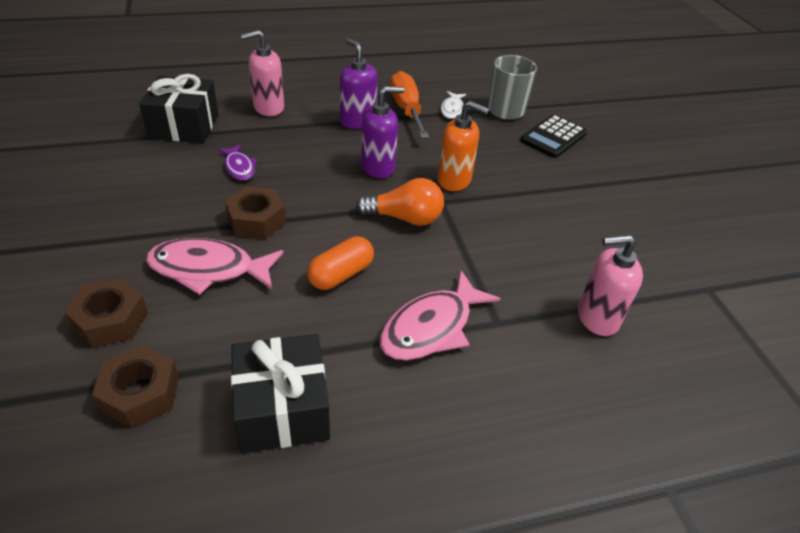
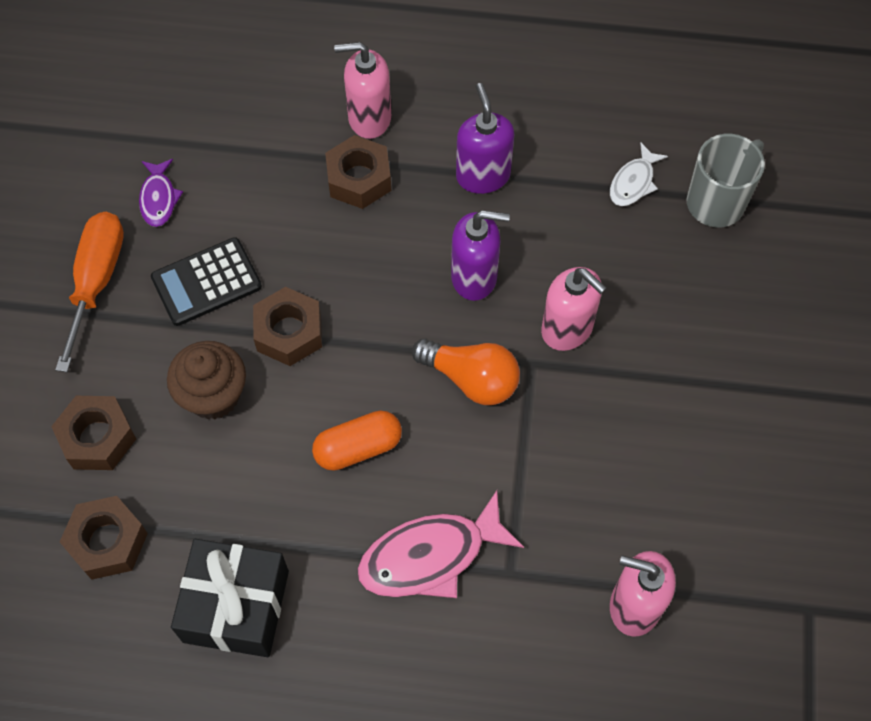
camera: 25 degrees right, 20 degrees up
black gift [139,74,218,143] -> none
pink fish [146,238,284,295] -> brown cupcake [167,341,246,419]
purple fish [218,144,257,180] -> purple fish moved to [139,159,183,227]
orange screwdriver [390,71,429,138] -> orange screwdriver moved to [55,212,124,372]
orange soap dispenser [437,101,489,191] -> pink soap dispenser [541,267,606,351]
black calculator [520,115,587,158] -> black calculator moved to [151,237,262,326]
none -> brown nut [325,135,391,209]

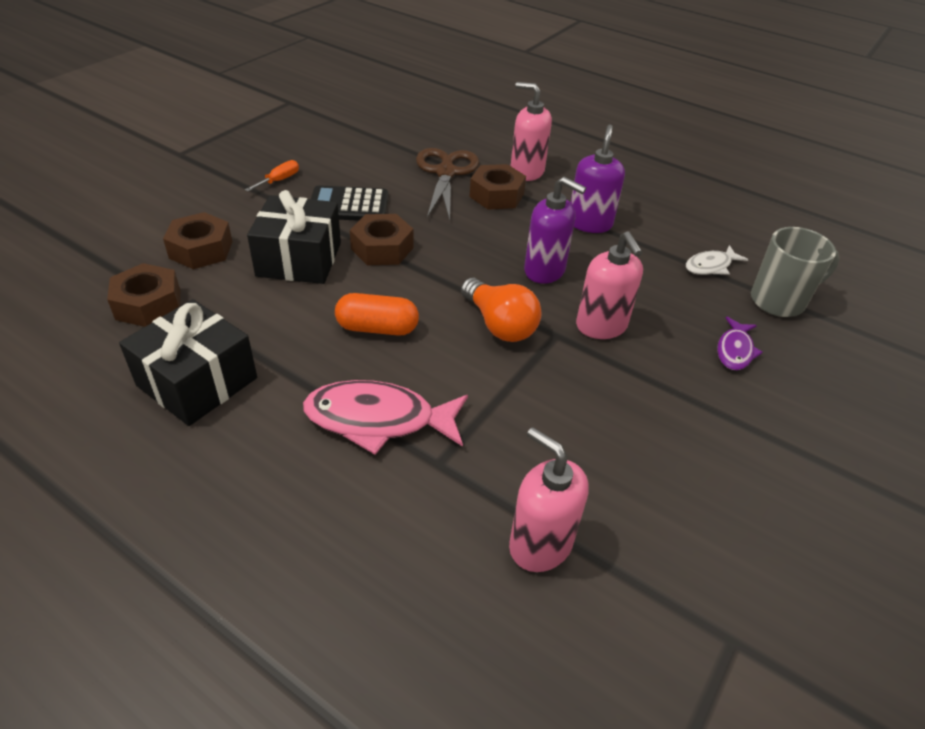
camera: 25 degrees right, 20 degrees down
orange screwdriver [55,212,124,372] -> orange screwdriver [245,160,299,191], size x0.50
purple fish [139,159,183,227] -> purple fish moved to [717,317,763,370]
brown cupcake [167,341,246,419] -> black gift [247,190,341,284]
none -> brown scissors [416,148,479,221]

